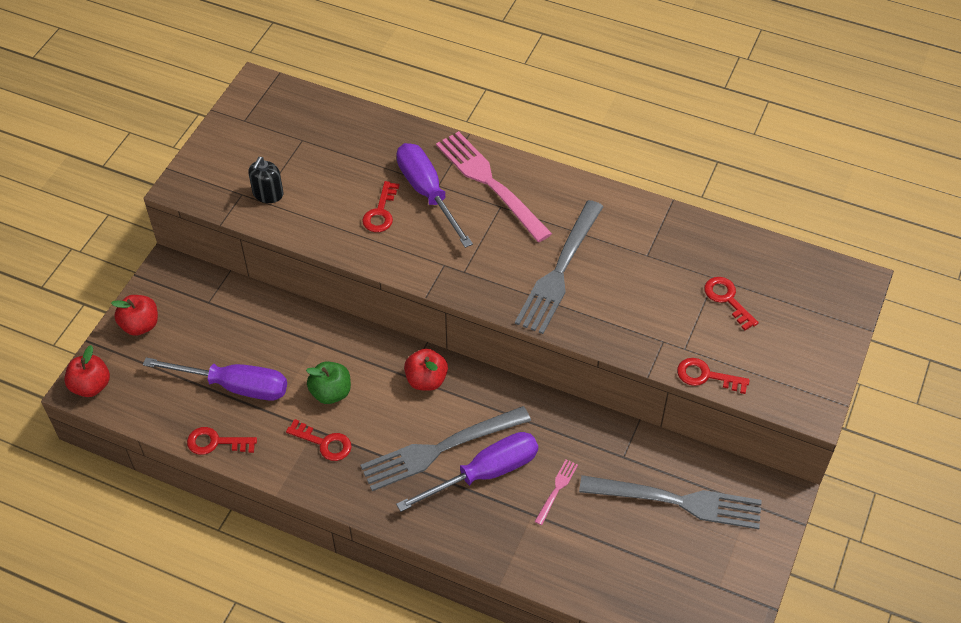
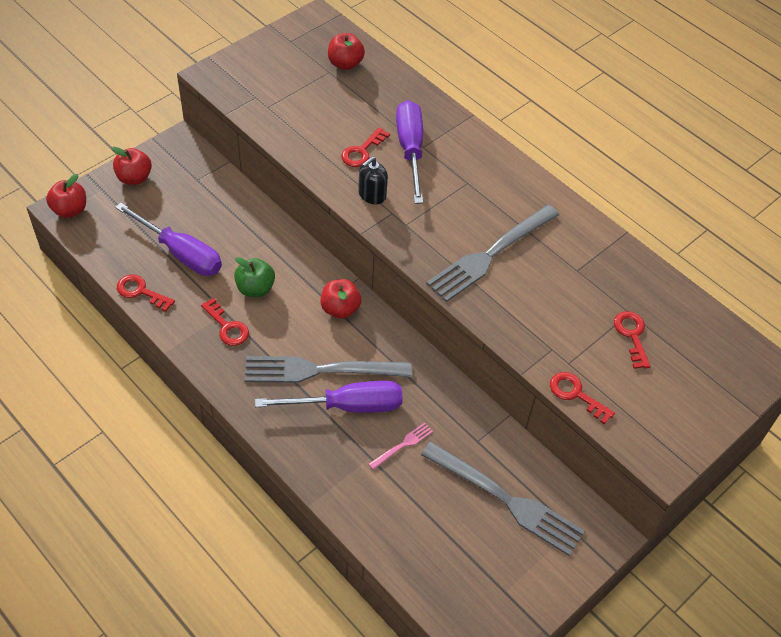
camera: 20 degrees right, 0 degrees up
black soap dispenser [248,157,283,203] -> black soap dispenser moved to [358,157,388,205]
pink fork [436,131,552,242] -> none
none -> red apple [328,33,365,70]

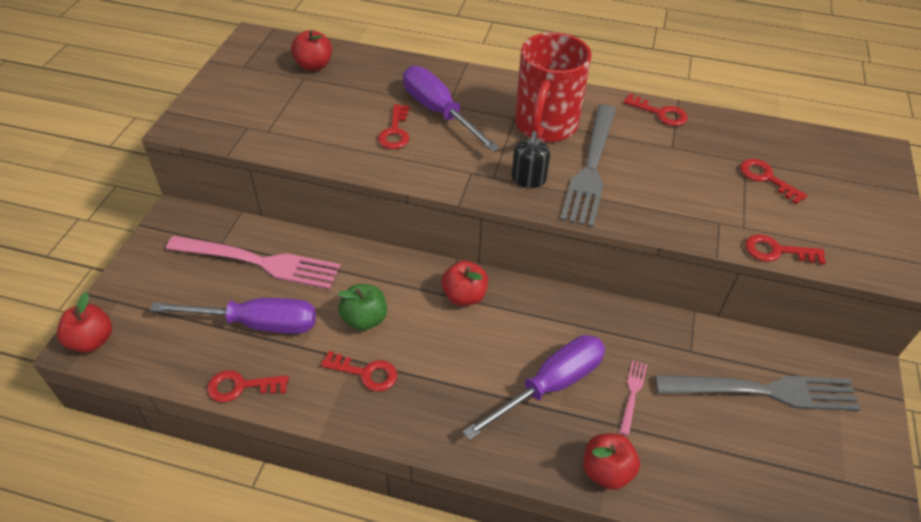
camera: 30 degrees left, 5 degrees down
red apple [112,147,152,185] -> red apple moved to [583,434,640,490]
grey fork [245,356,412,383] -> none
black soap dispenser [358,157,388,205] -> black soap dispenser moved to [511,131,550,188]
none -> pink fork [166,236,340,289]
none -> red mug [515,32,592,142]
none -> red key [623,94,688,126]

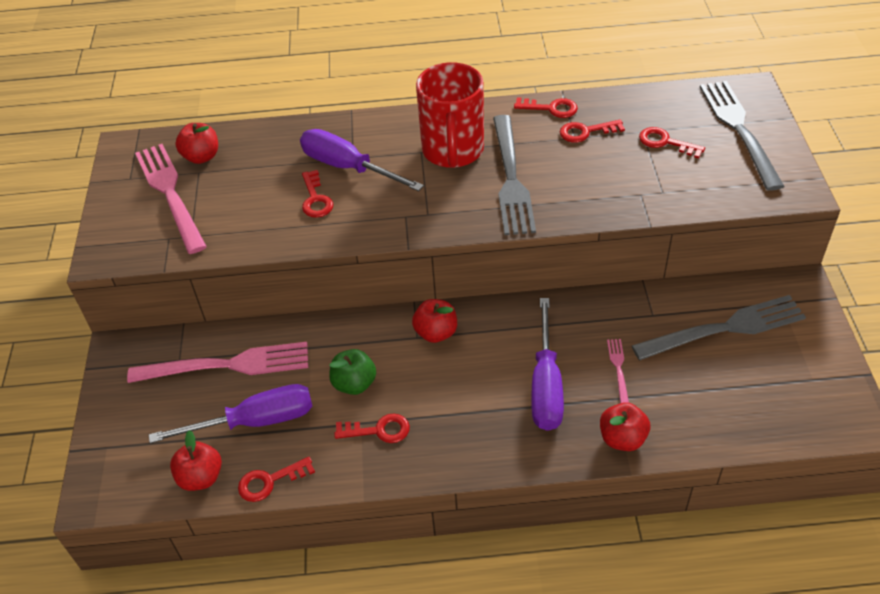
camera: 15 degrees left, 0 degrees up
red apple [57,292,112,353] -> red apple moved to [170,430,222,491]
purple screwdriver [463,335,605,440] -> purple screwdriver turned 150 degrees clockwise [531,298,564,431]
black soap dispenser [511,131,550,188] -> none
red key [745,234,826,265] -> red key moved to [560,119,625,143]
none -> pink fork [135,144,207,254]
none -> grey fork [700,81,785,191]

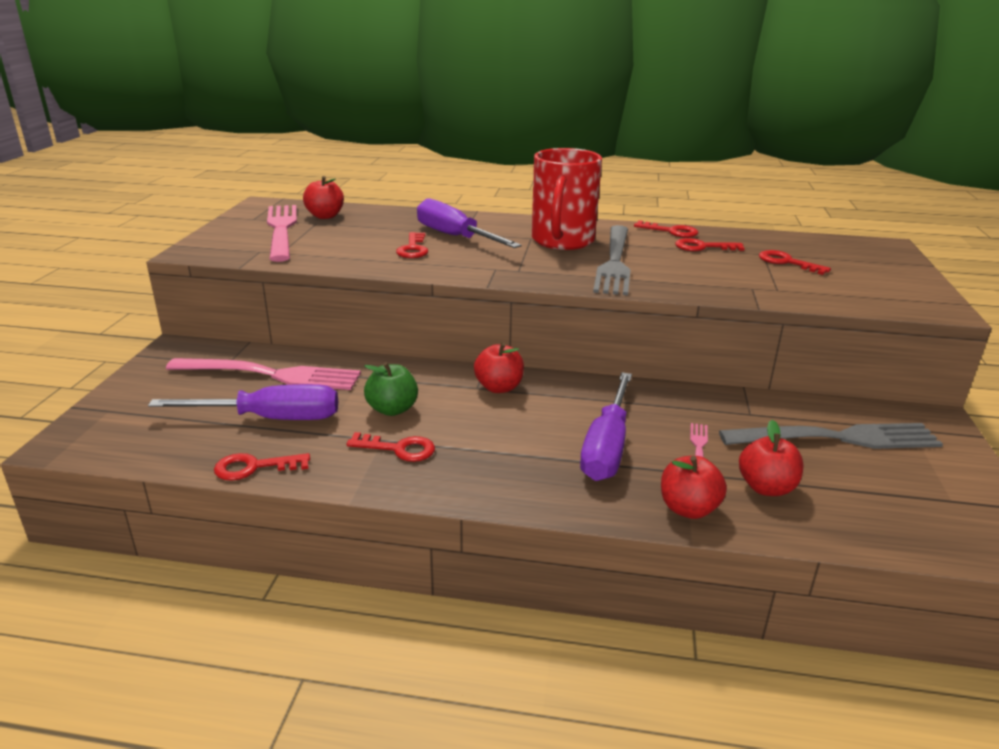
camera: 10 degrees right, 20 degrees down
red apple [170,430,222,491] -> red apple moved to [739,420,804,496]
grey fork [700,81,785,191] -> none

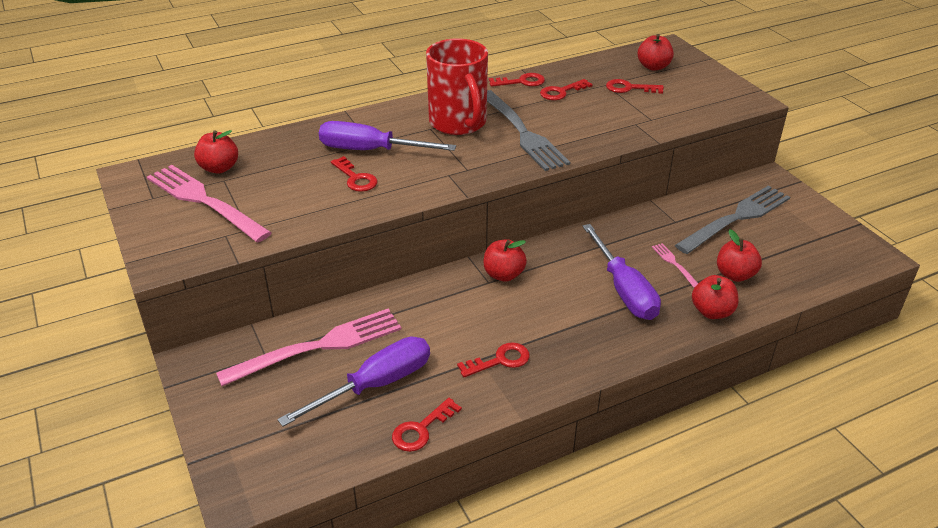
camera: 35 degrees left, 10 degrees up
green apple [364,362,418,416] -> none
none -> red apple [638,34,674,71]

